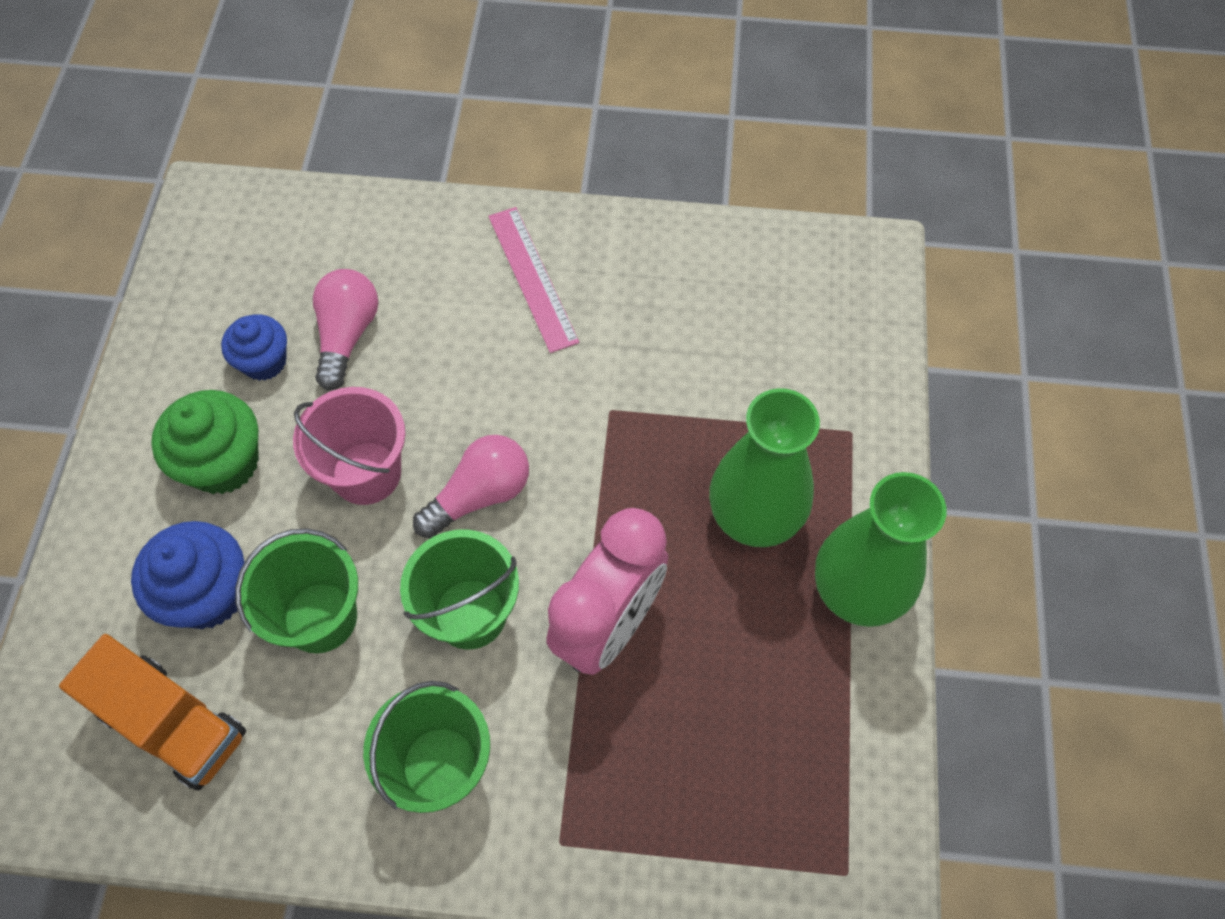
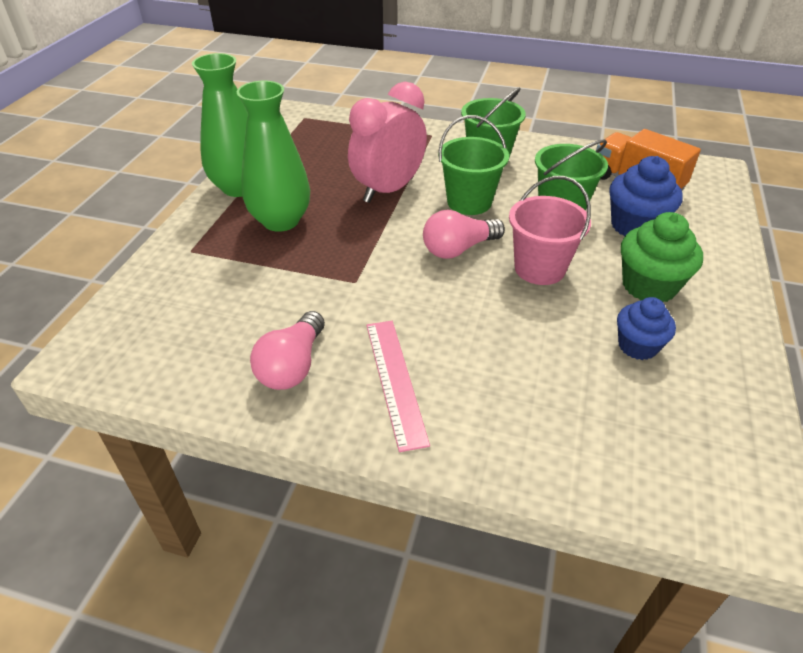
camera: 170 degrees left, 20 degrees down
pink light bulb [313,269,378,391] -> pink light bulb moved to [250,311,325,390]

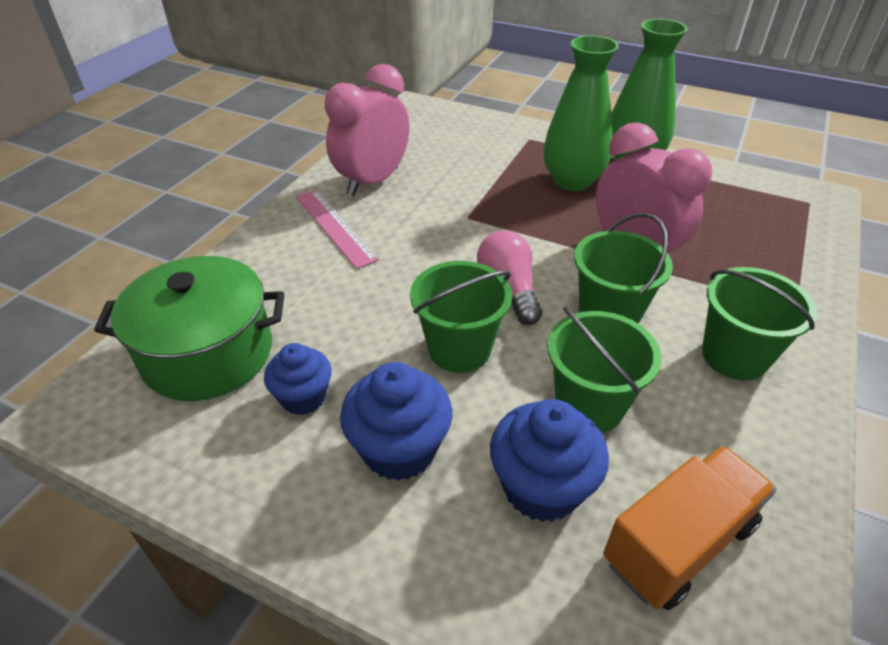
camera: 100 degrees right, 0 degrees up
pink light bulb [250,311,325,390] -> pink clock [325,64,410,196]
pink ruler [366,321,430,452] -> pink ruler turned 60 degrees clockwise [296,190,379,269]
pink bucket [509,176,591,285] -> green bucket [410,261,512,373]
green cupcake [621,212,703,302] -> blue cupcake [340,362,452,481]
none -> green pot [94,256,284,401]

